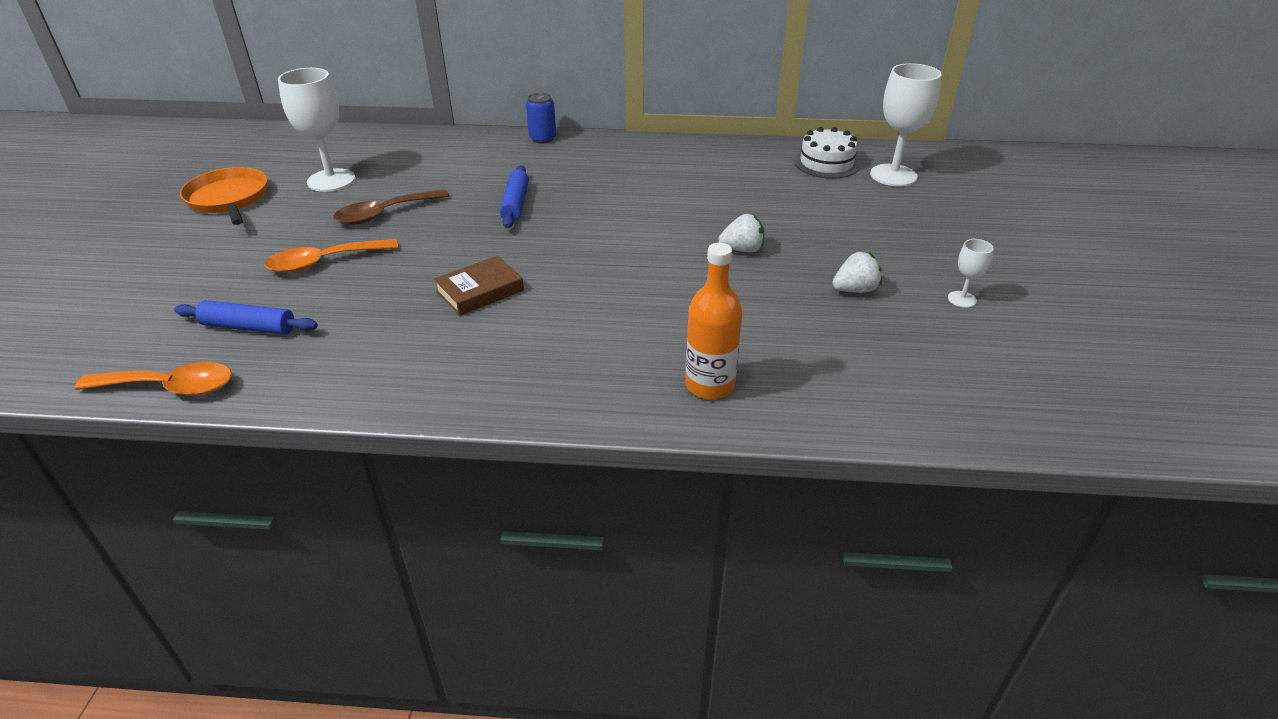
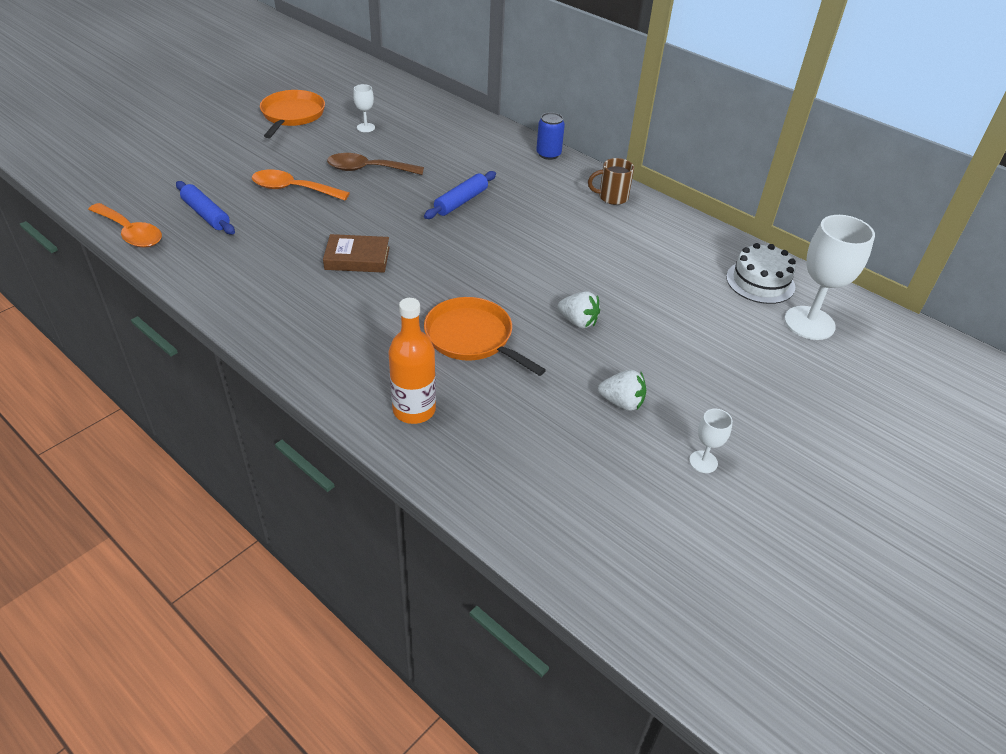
camera: 35 degrees right, 5 degrees up
white goblet [278,68,355,192] -> white goblet [353,84,375,132], size x0.48
none -> orange pan [424,297,546,376]
none -> brown mug [588,158,634,205]

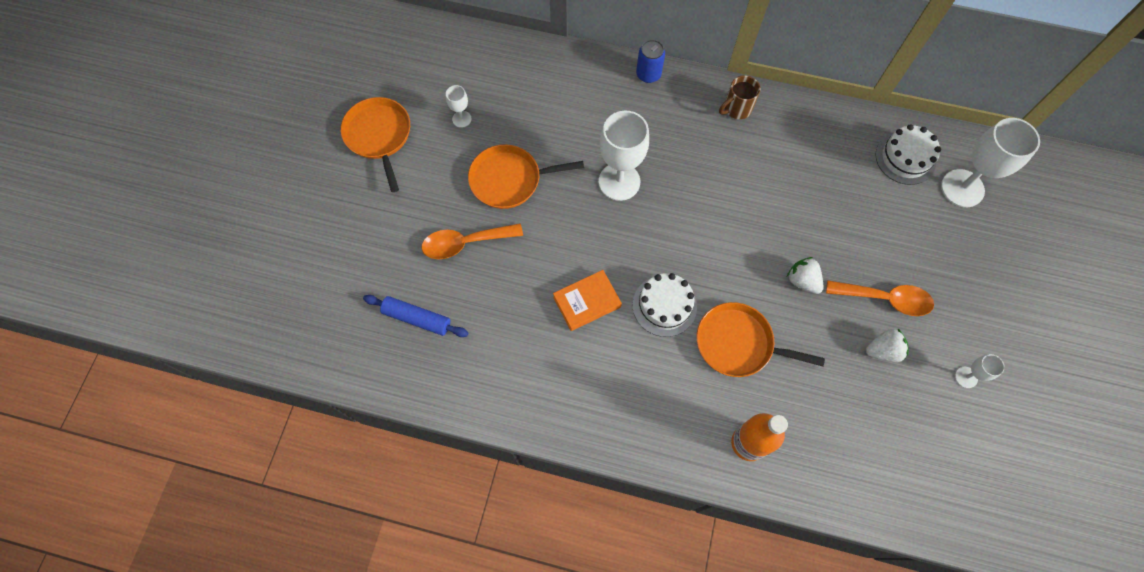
camera: 25 degrees left, 25 degrees up
orange spoon [88,203,162,248] -> orange spoon moved to [826,280,934,316]
brown book [323,234,390,273] -> orange book [553,270,622,331]
brown spoon [327,153,424,175] -> orange pan [468,144,584,209]
blue rolling pin [424,171,496,219] -> white goblet [599,111,649,201]
white strawberry [558,291,600,328] -> white strawberry turned 135 degrees counterclockwise [787,257,823,294]
none -> white cake [633,273,697,337]

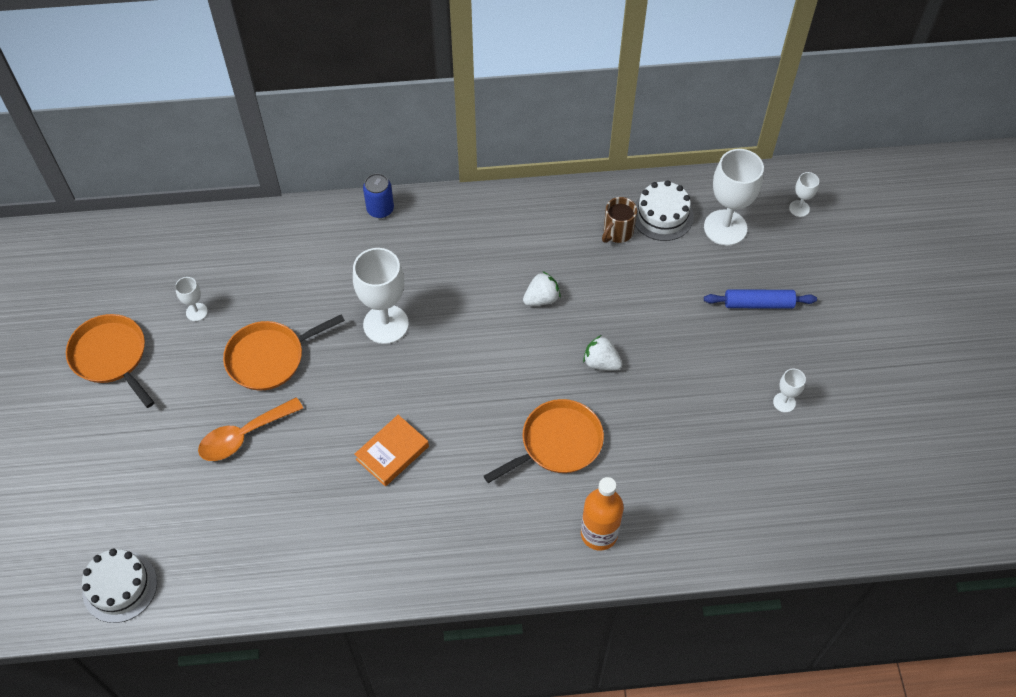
camera: 20 degrees left, 10 degrees down
blue rolling pin [363,295,468,337] -> blue rolling pin moved to [704,289,817,309]
white cake [633,273,697,337] -> white cake moved to [82,549,157,623]
orange pan [697,302,825,377] -> orange pan turned 150 degrees clockwise [484,399,604,483]
brown mug [719,75,761,119] -> brown mug moved to [602,197,637,243]
orange spoon [826,280,934,316] -> none
white strawberry [866,329,909,362] -> white strawberry moved to [523,271,561,306]
none -> white goblet [789,172,819,217]

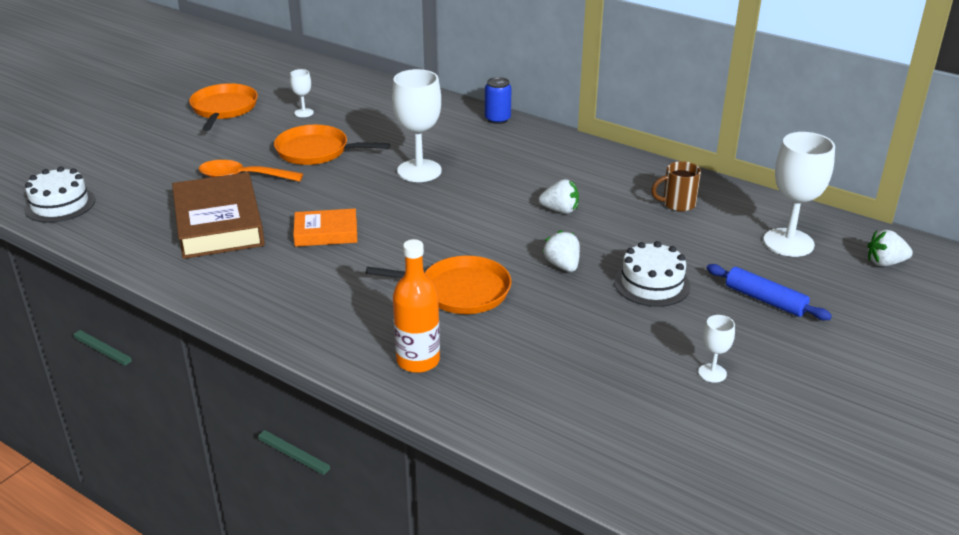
camera: 40 degrees right, 25 degrees down
white cake [635,180,694,241] -> white cake moved to [614,241,690,307]
white goblet [789,172,819,217] -> white strawberry [867,230,913,266]
none -> brown book [172,172,265,259]

